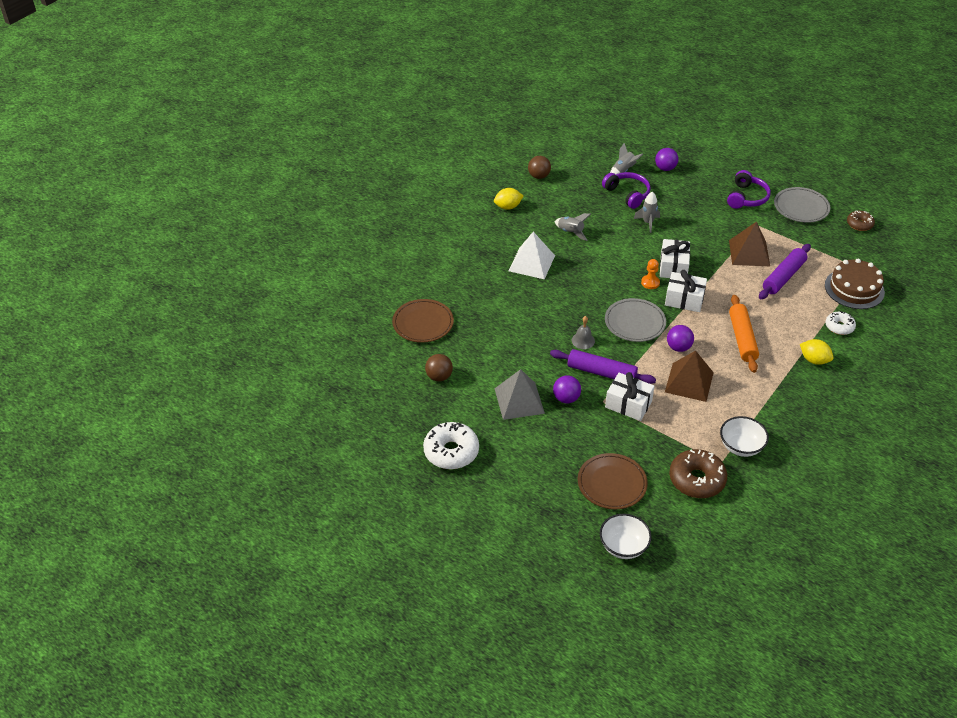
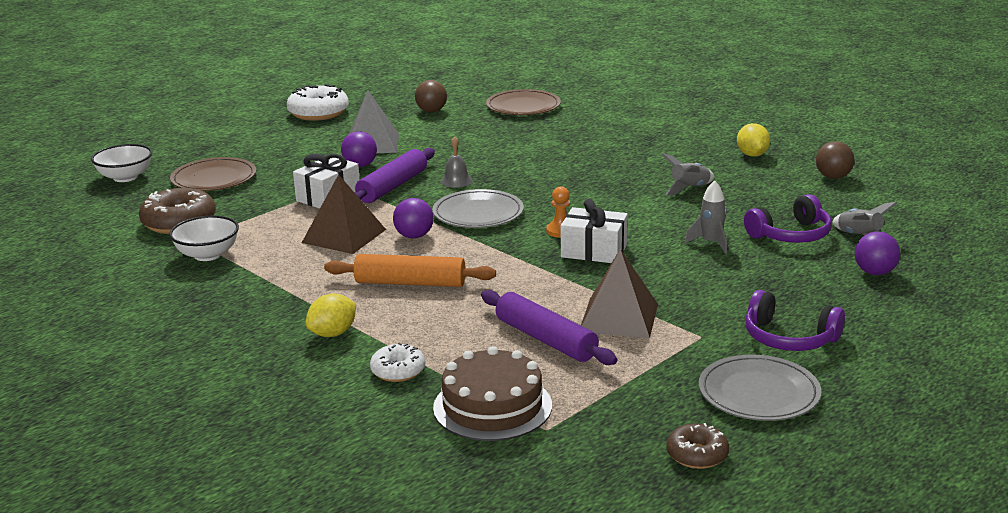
camera: 100 degrees right, 20 degrees down
white pyramid [509,232,555,279] -> none
white gift [665,270,707,312] -> none

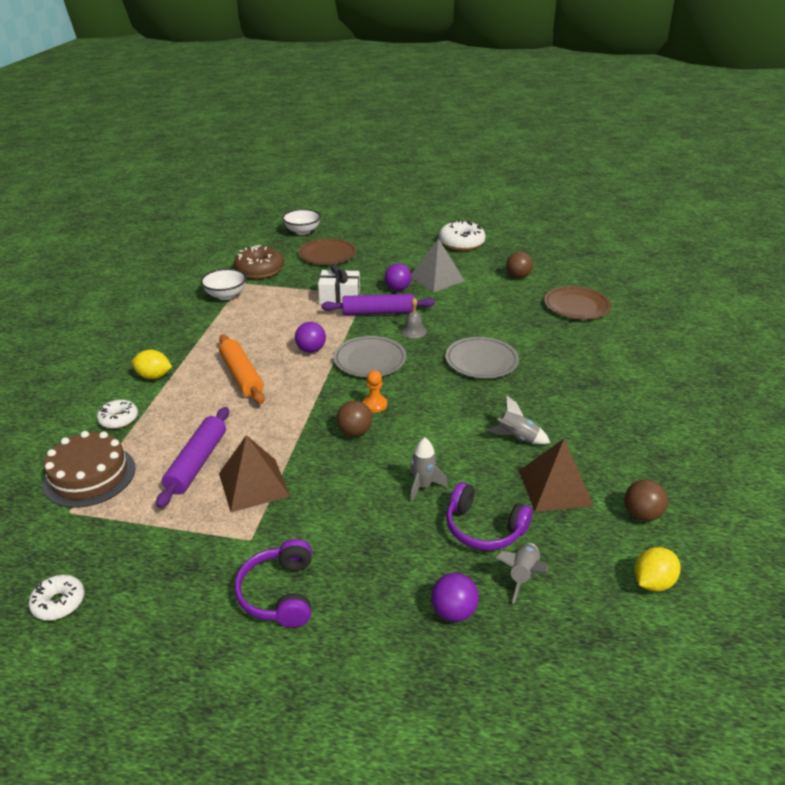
camera: 55 degrees right, 10 degrees up
brown pyramid [302,174,386,254] -> brown pyramid moved to [519,438,594,512]
white gift [561,199,628,263] -> brown ball [336,401,372,437]
brown donut [666,423,729,469] -> white donut [29,575,85,620]
grey plate [699,355,822,421] -> grey plate moved to [445,337,519,378]
yellow lemon [737,123,770,157] -> yellow lemon moved to [634,547,681,592]

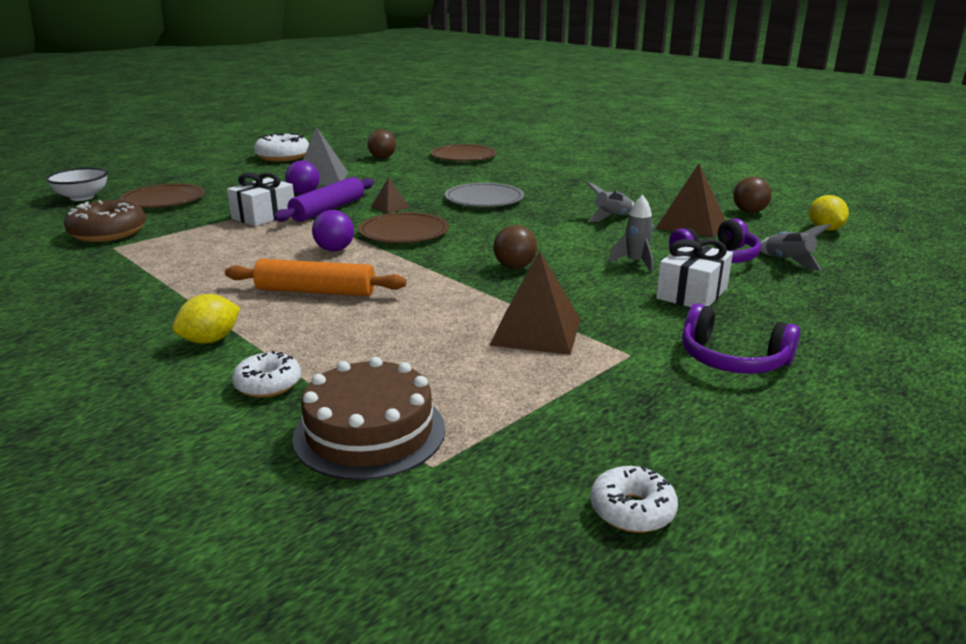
camera: 55 degrees left, 10 degrees down
purple rolling pin [156,407,229,508] -> none
white bowl [201,269,247,300] -> none
grey plate [333,336,407,377] -> brown plate [358,212,449,243]
orange pawn [363,371,387,413] -> none
grey bell [401,298,427,338] -> brown pyramid [371,177,409,213]
purple ball [431,573,479,622] -> none
none -> white gift [656,239,733,307]

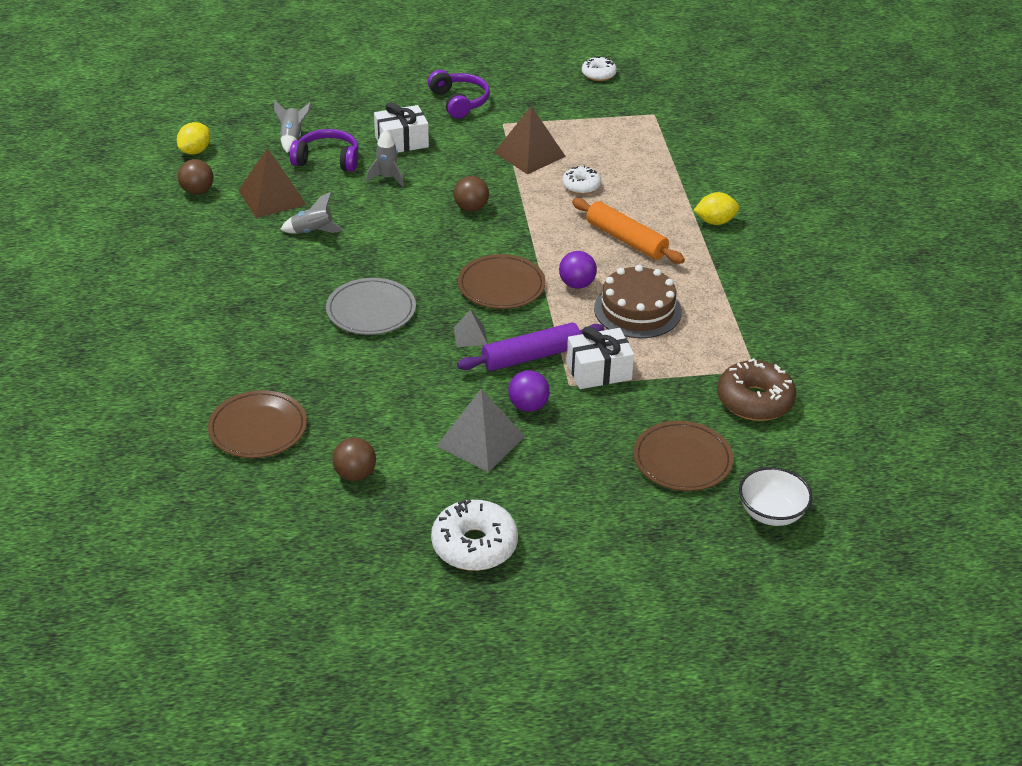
camera: 145 degrees left, 15 degrees up
white donut [232,350,301,398] -> white donut moved to [563,166,601,194]
brown cake [292,357,445,480] -> brown cake moved to [594,265,682,338]
brown pyramid [371,177,409,213] -> grey pyramid [454,310,488,347]

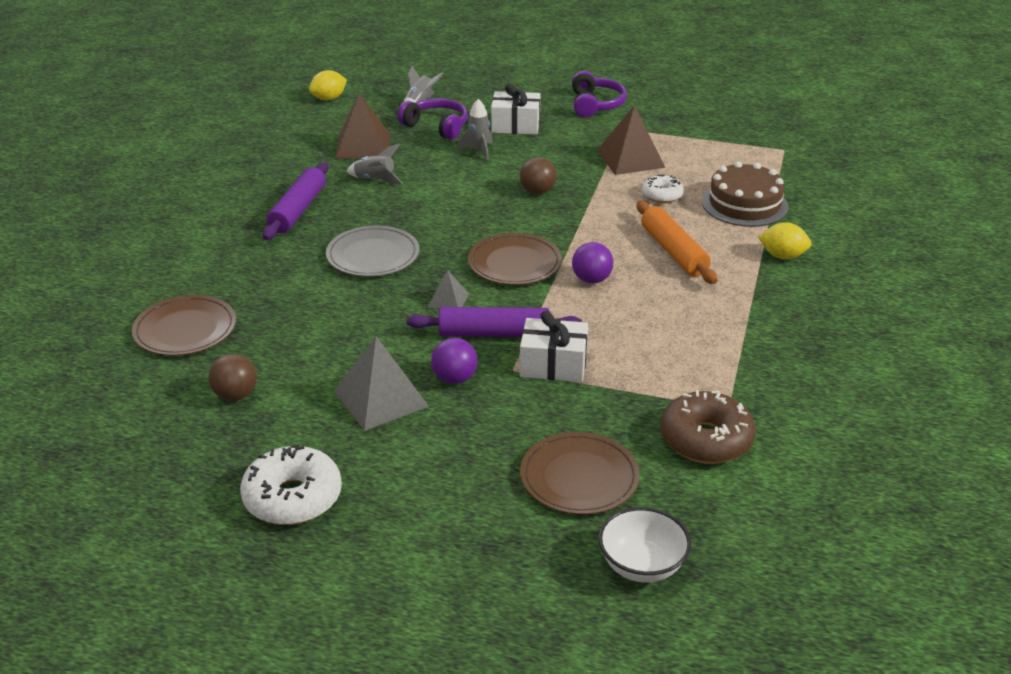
camera: 25 degrees right, 5 degrees down
brown ball [178,159,213,195] -> none
white donut [582,56,617,81] -> none
brown cake [594,265,682,338] -> brown cake moved to [702,162,789,227]
none -> purple rolling pin [263,162,328,240]

